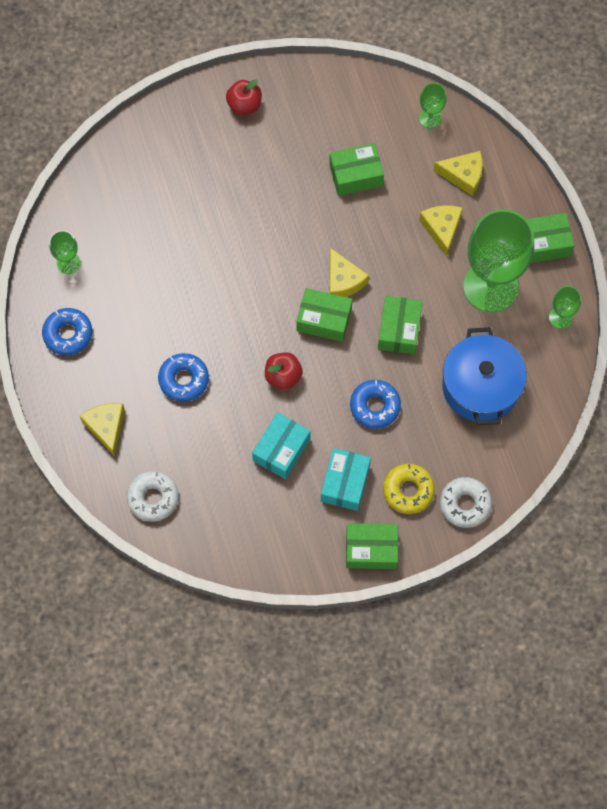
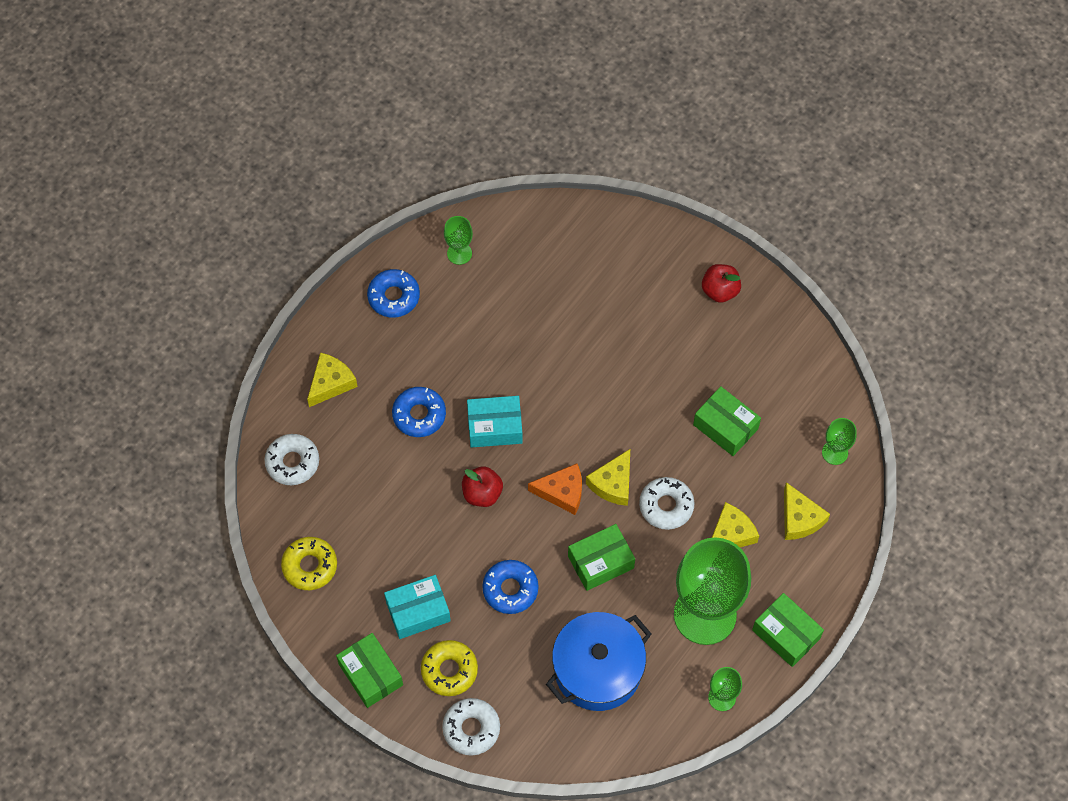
camera: 55 degrees right, 5 degrees down
turquoise box [252,412,310,479] -> turquoise box moved to [467,396,523,448]
green box [296,288,353,342] -> orange cheese [528,464,582,515]
none -> yellow donut [281,537,337,590]
none -> white donut [639,477,694,530]

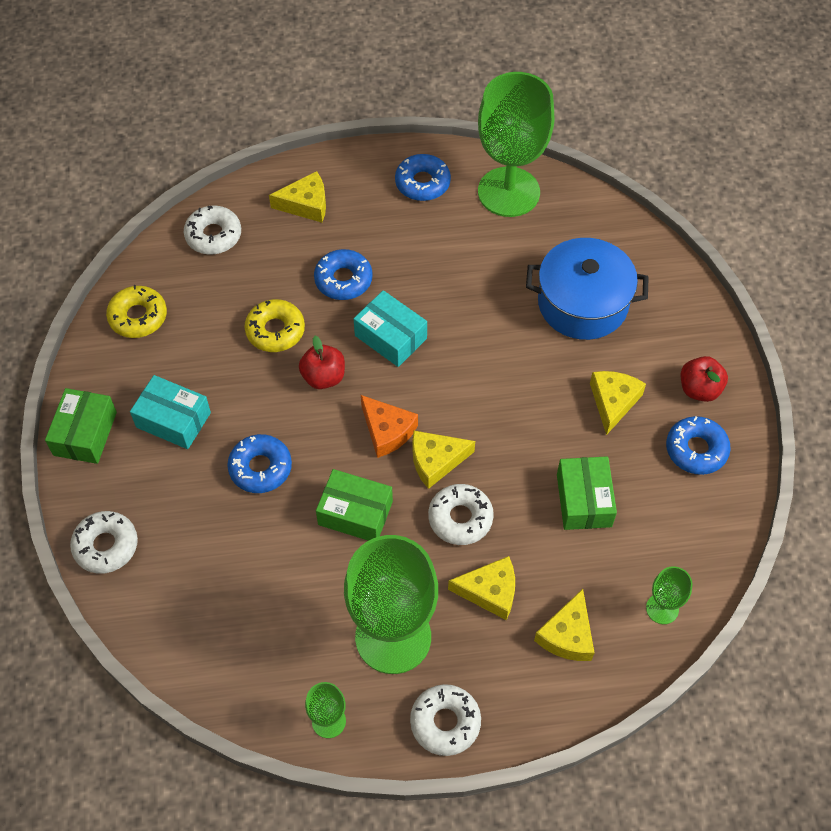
camera: 45 degrees right, 5 degrees down
yellow donut [421,640,478,696] -> yellow donut moved to [244,299,305,352]
green goblet [444,216,473,265] -> green goblet [478,72,555,217], size x2.31
blue pot [546,612,651,711] -> blue pot moved to [526,238,649,340]
green box [752,593,824,667] -> white donut [410,684,481,756]
none -> yellow cheese [590,371,646,435]
none -> blue donut [666,416,731,475]

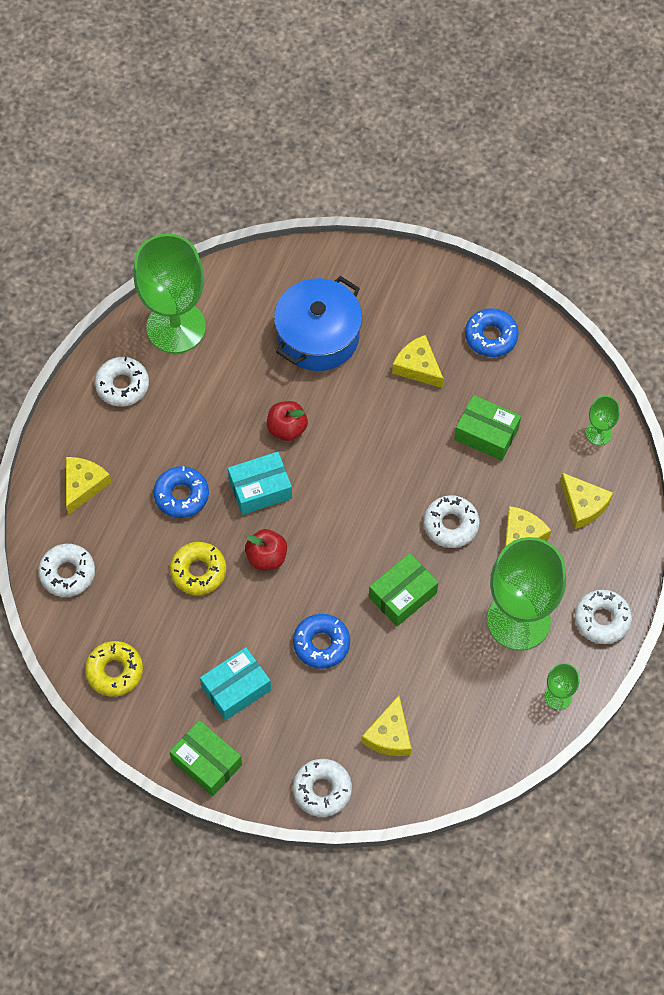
camera: 60 degrees left, 5 degrees up
orange cheese [361,395,418,458] -> none
blue donut [395,154,451,201] -> white donut [95,357,149,406]
yellow cheese [412,431,475,489] -> yellow cheese moved to [361,695,412,756]
red apple [681,356,728,402] -> red apple moved to [267,401,308,441]

